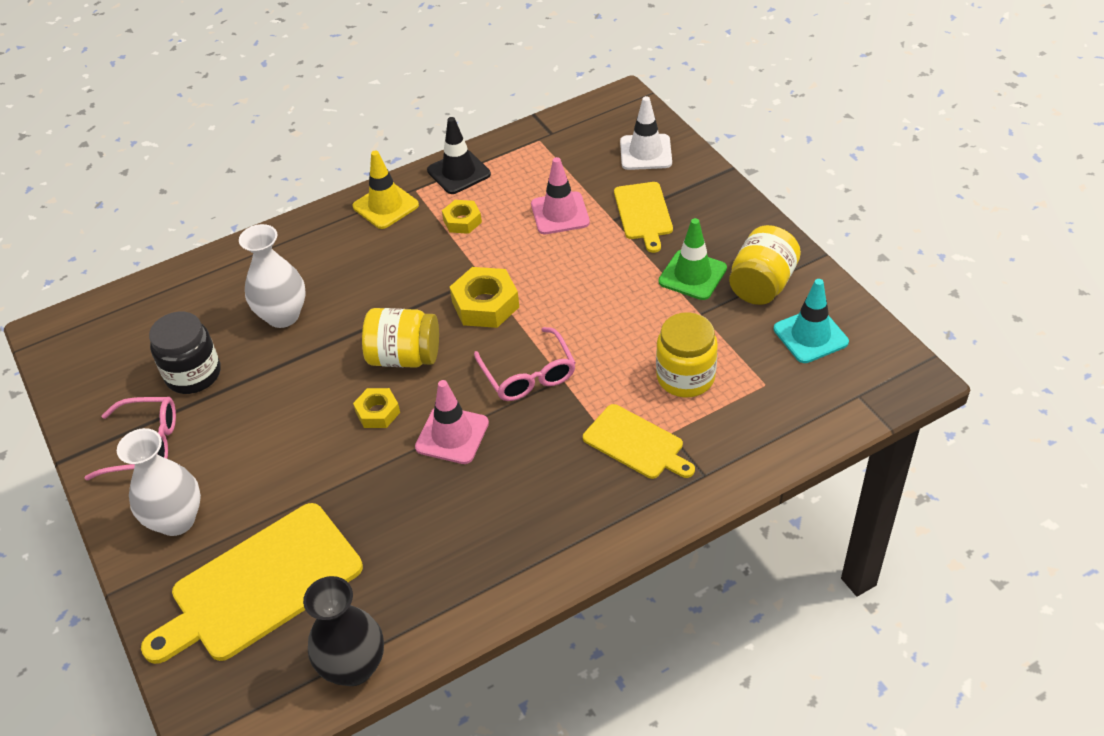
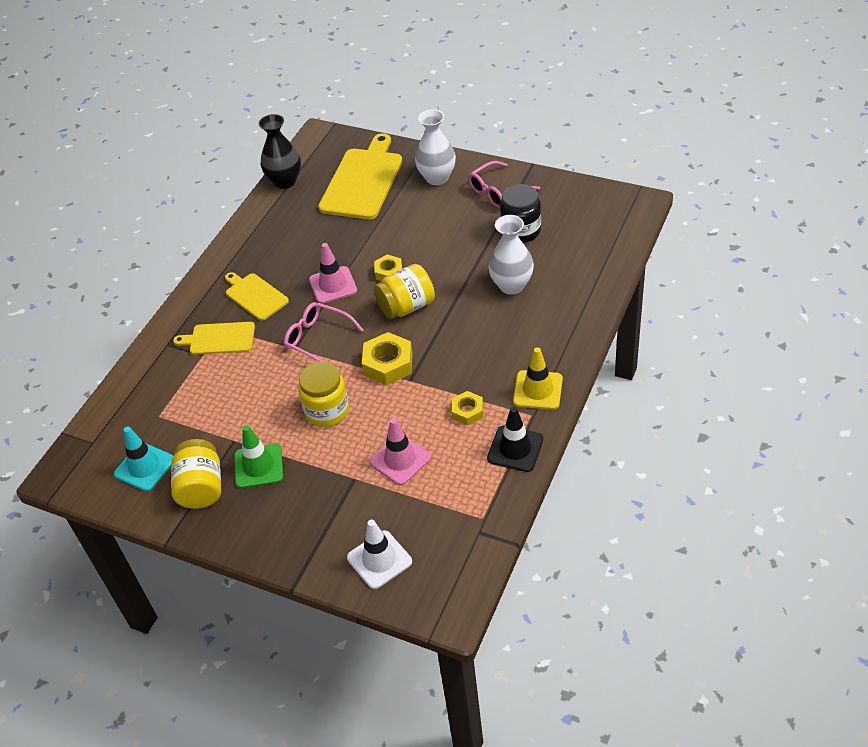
camera: 145 degrees right, 0 degrees up
yellow cutting board [614,182,673,253] -> yellow cutting board moved to [225,272,289,321]
yellow jar [656,312,718,397] -> yellow jar moved to [298,362,349,427]

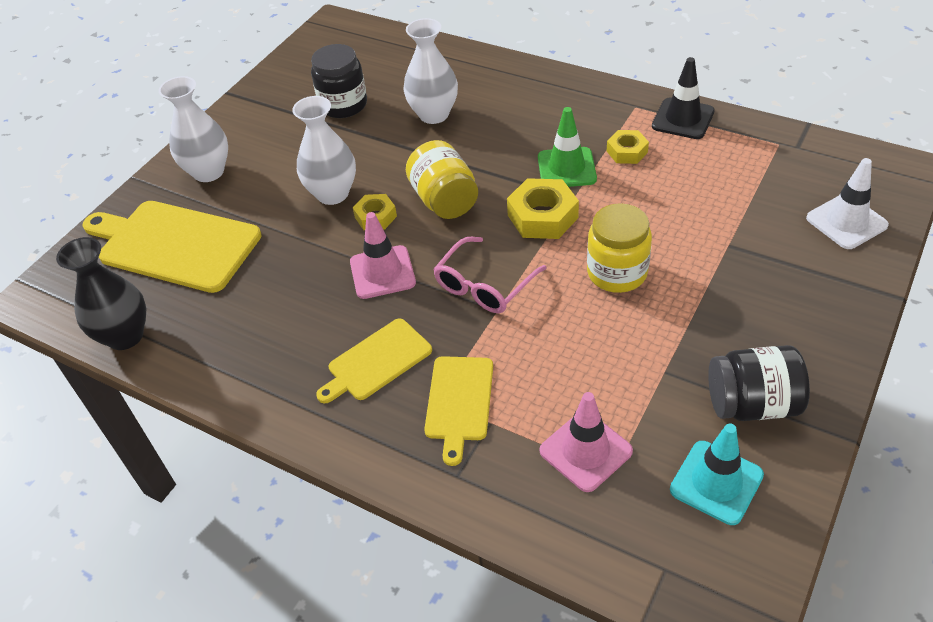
camera: 85 degrees left, 0 degrees up
yellow jar [171,439,221,509] -> black jar [708,345,810,421]
green traffic cone [234,425,283,488] -> green traffic cone moved to [538,107,597,187]
pink traffic cone [369,418,431,485] -> pink traffic cone moved to [539,392,633,492]
pink glasses [468,161,540,208] -> none
yellow traffic cone [513,347,563,410] -> none
none -> white vase [292,96,356,205]

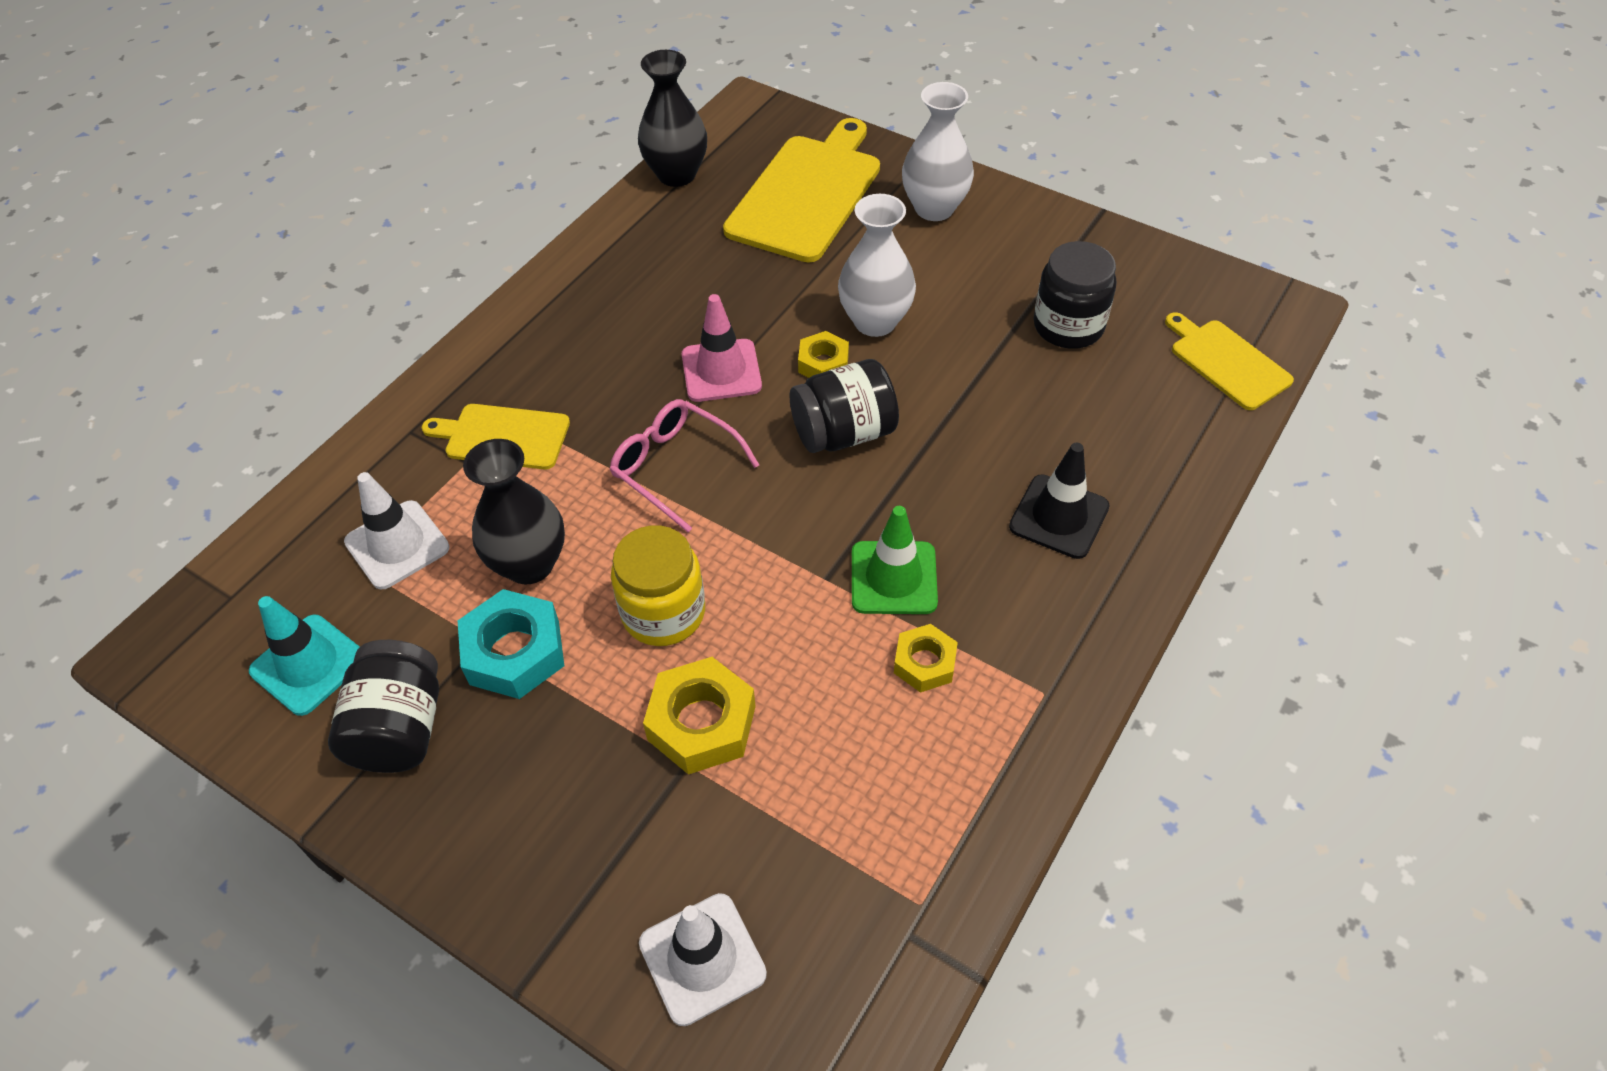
camera: 90 degrees right, 5 degrees up
yellow cutting board [316,318,432,404] -> yellow cutting board moved to [1165,312,1294,410]
white vase [403,18,458,124] -> none
yellow jar [406,140,478,219] -> black jar [790,359,899,453]
yellow nut [507,178,579,239] -> yellow nut moved to [643,657,756,774]
pink traffic cone [539,392,633,492] -> white traffic cone [344,472,449,589]
black traffic cone [652,57,715,139] -> black traffic cone moved to [1009,442,1110,559]
none -> turquoise nut [458,589,564,699]
none -> black vase [463,439,565,584]

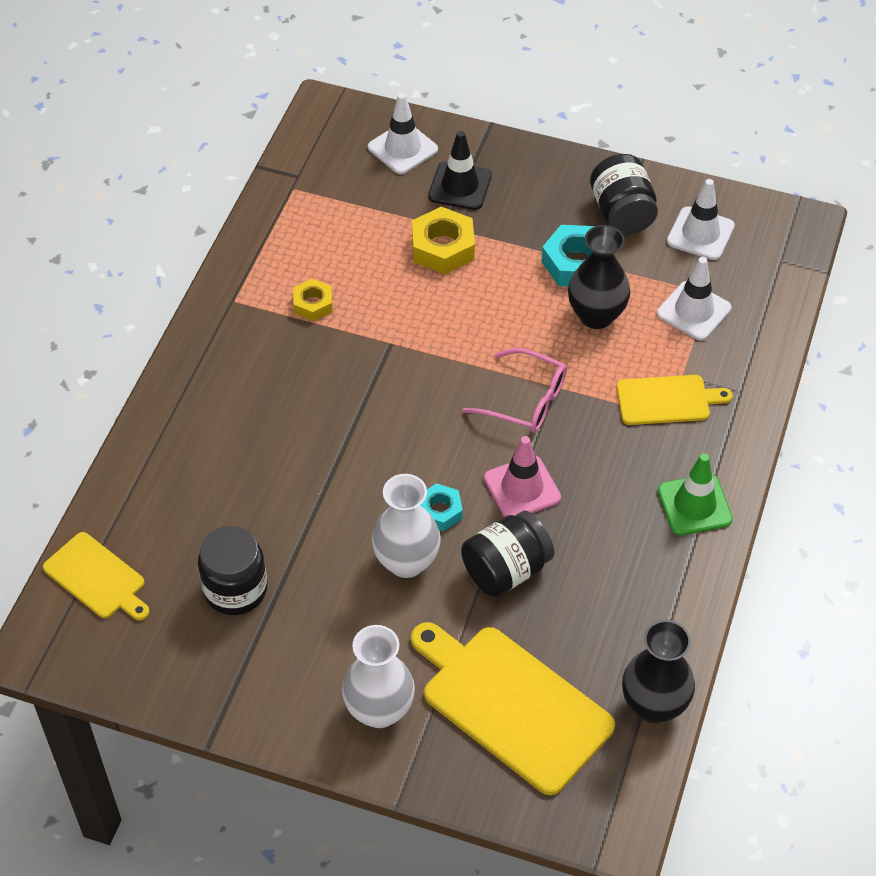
camera: 165 degrees right, 0 degrees up
turquoise traffic cone [249,596,360,716] -> white traffic cone [667,179,735,260]
yellow jar [611,525,705,646] -> none
yellow cutting board [723,118,880,263] -> yellow cutting board turned 120 degrees clockwise [411,622,615,795]
black jar [790,359,899,453] -> black jar moved to [461,511,554,597]
yellow nut [798,331,849,378] -> turquoise nut [420,483,463,531]
green traffic cone [852,506,938,614] -> green traffic cone moved to [658,453,733,535]
black traffic cone [1009,442,1110,559] -> black traffic cone moved to [428,131,492,210]

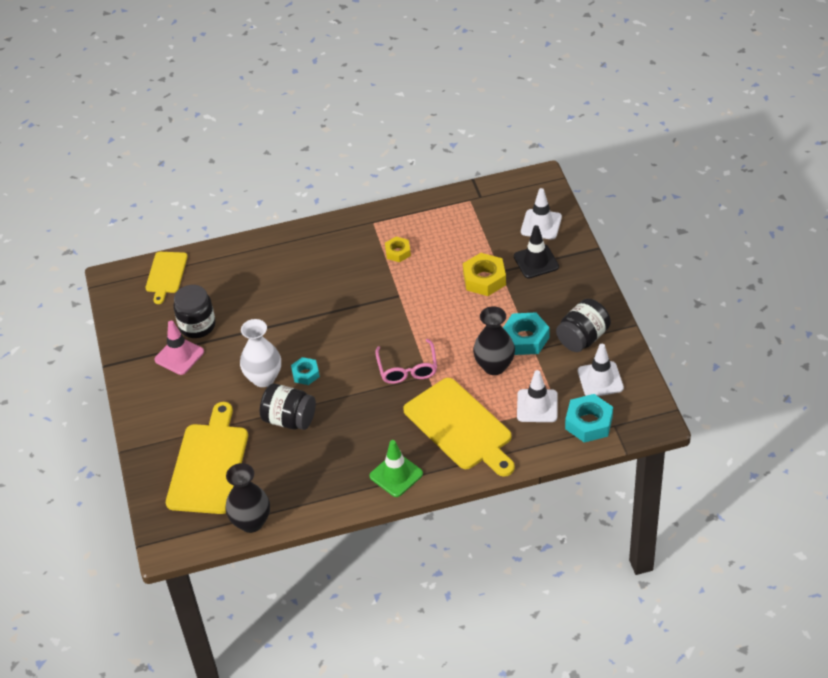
camera: 60 degrees right, 5 degrees down
white vase [342,625,415,728] -> none
pink traffic cone [484,436,561,517] -> pink traffic cone moved to [155,321,204,375]
yellow cutting board [616,375,733,425] -> yellow cutting board [403,378,515,477], size x1.76
none -> turquoise nut [565,394,613,443]

